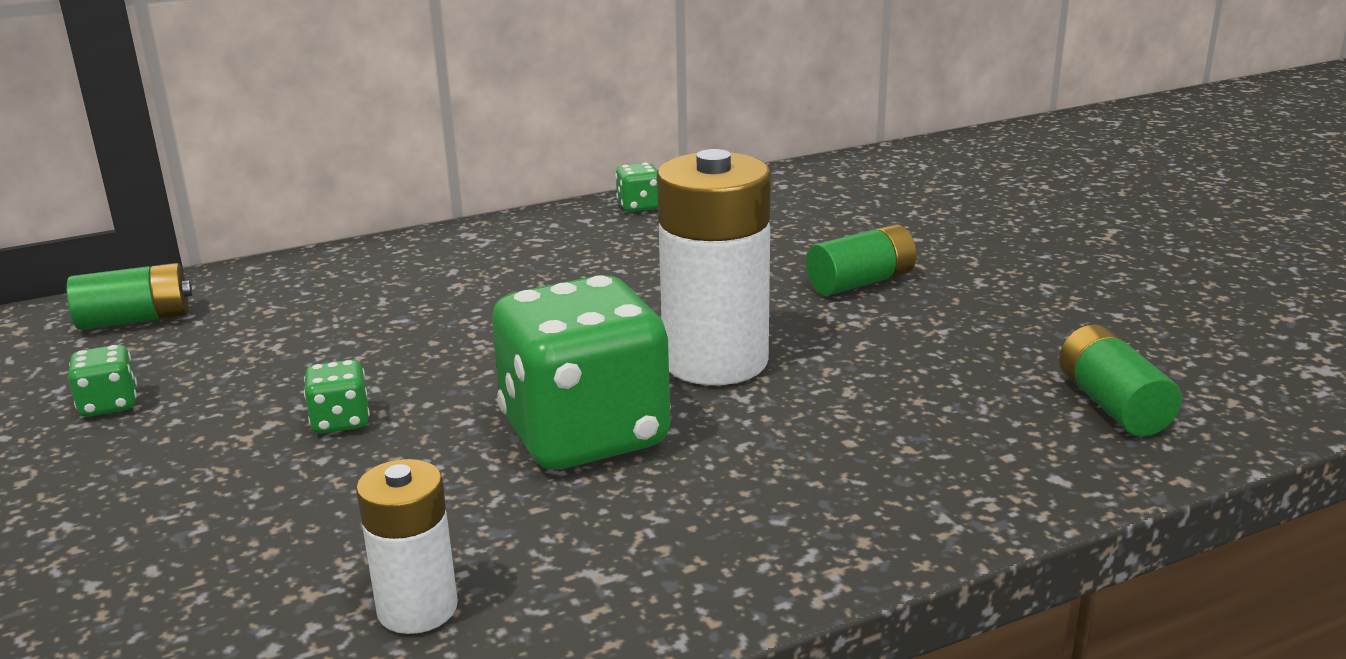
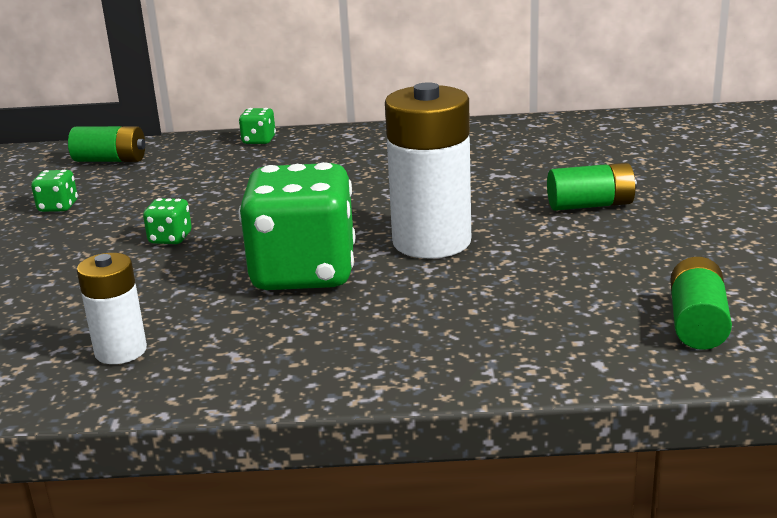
camera: 25 degrees right, 0 degrees up
green dice [615,163,658,212] -> green dice moved to [239,108,276,144]

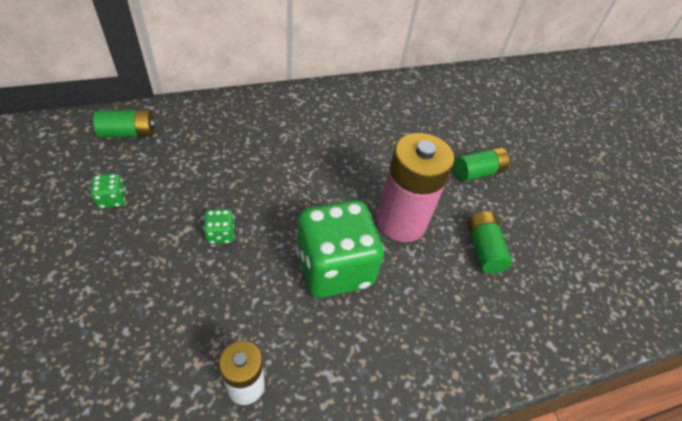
camera: 25 degrees left, 25 degrees up
green dice [239,108,276,144] -> none
white battery [385,82,471,258] -> pink battery [377,133,454,242]
green battery [670,257,732,350] -> green battery moved to [467,211,512,274]

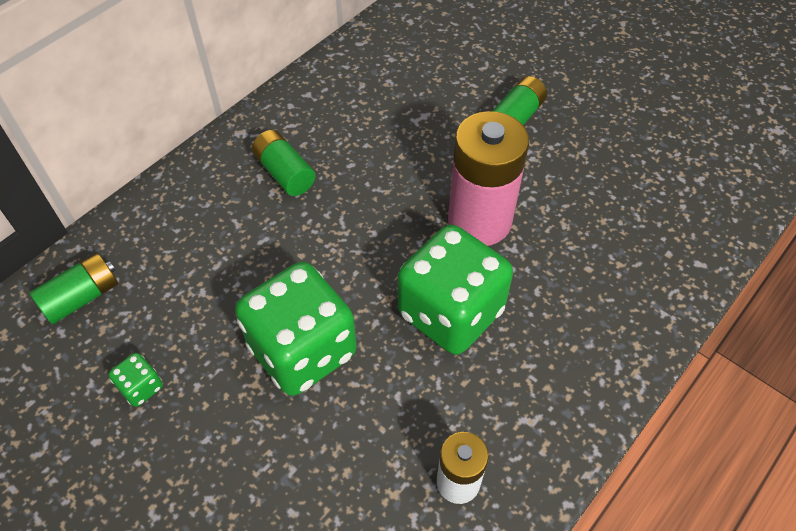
camera: 25 degrees left, 5 degrees up
green dice [203,209,235,244] -> green dice [235,262,357,396], size x2.48
green battery [467,211,512,274] -> green battery moved to [252,130,315,196]

